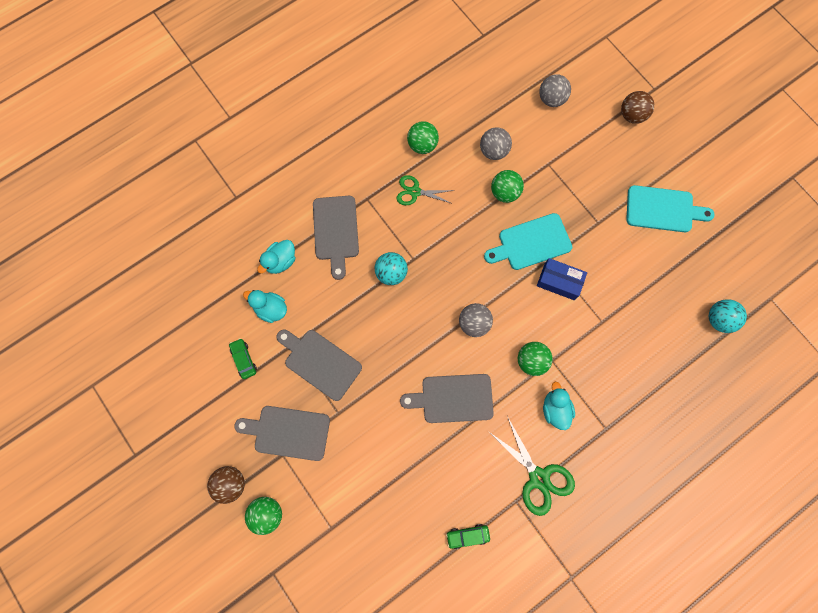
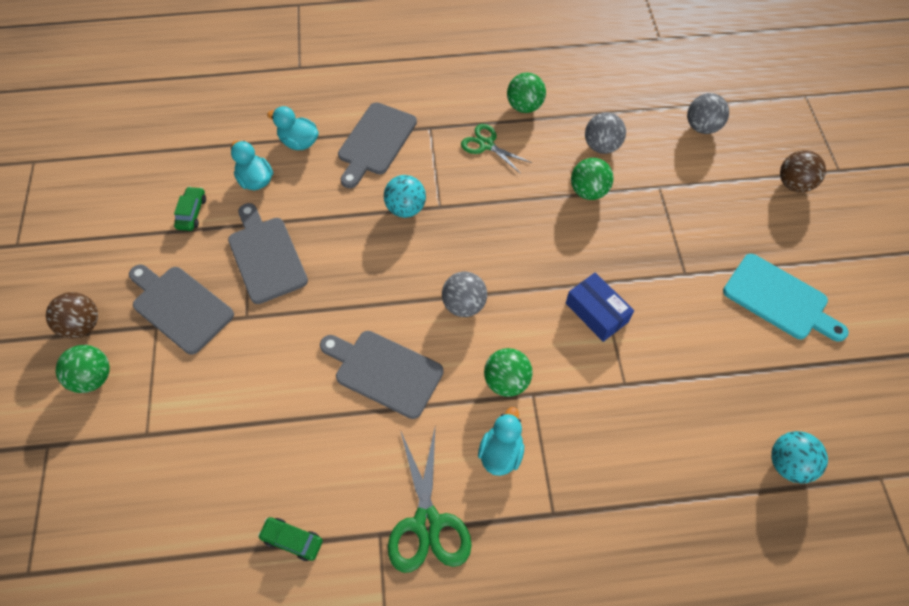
camera: 30 degrees right, 15 degrees down
turquoise duck [257,240,295,274] -> turquoise duck turned 45 degrees clockwise [267,106,319,150]
turquoise cutting board [484,213,572,270] -> none

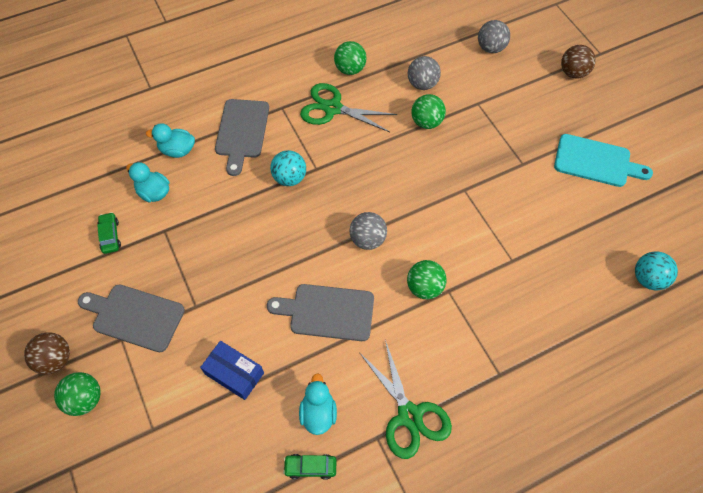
camera: 20 degrees left, 0 degrees up
grey cutting board [228,203,308,304] -> none
green scissors [461,124,532,174] -> green scissors [300,83,397,132], size x1.55
turquoise duck [478,407,524,476] -> turquoise duck moved to [299,373,337,435]
blue box [566,272,634,342] -> blue box moved to [200,341,264,400]

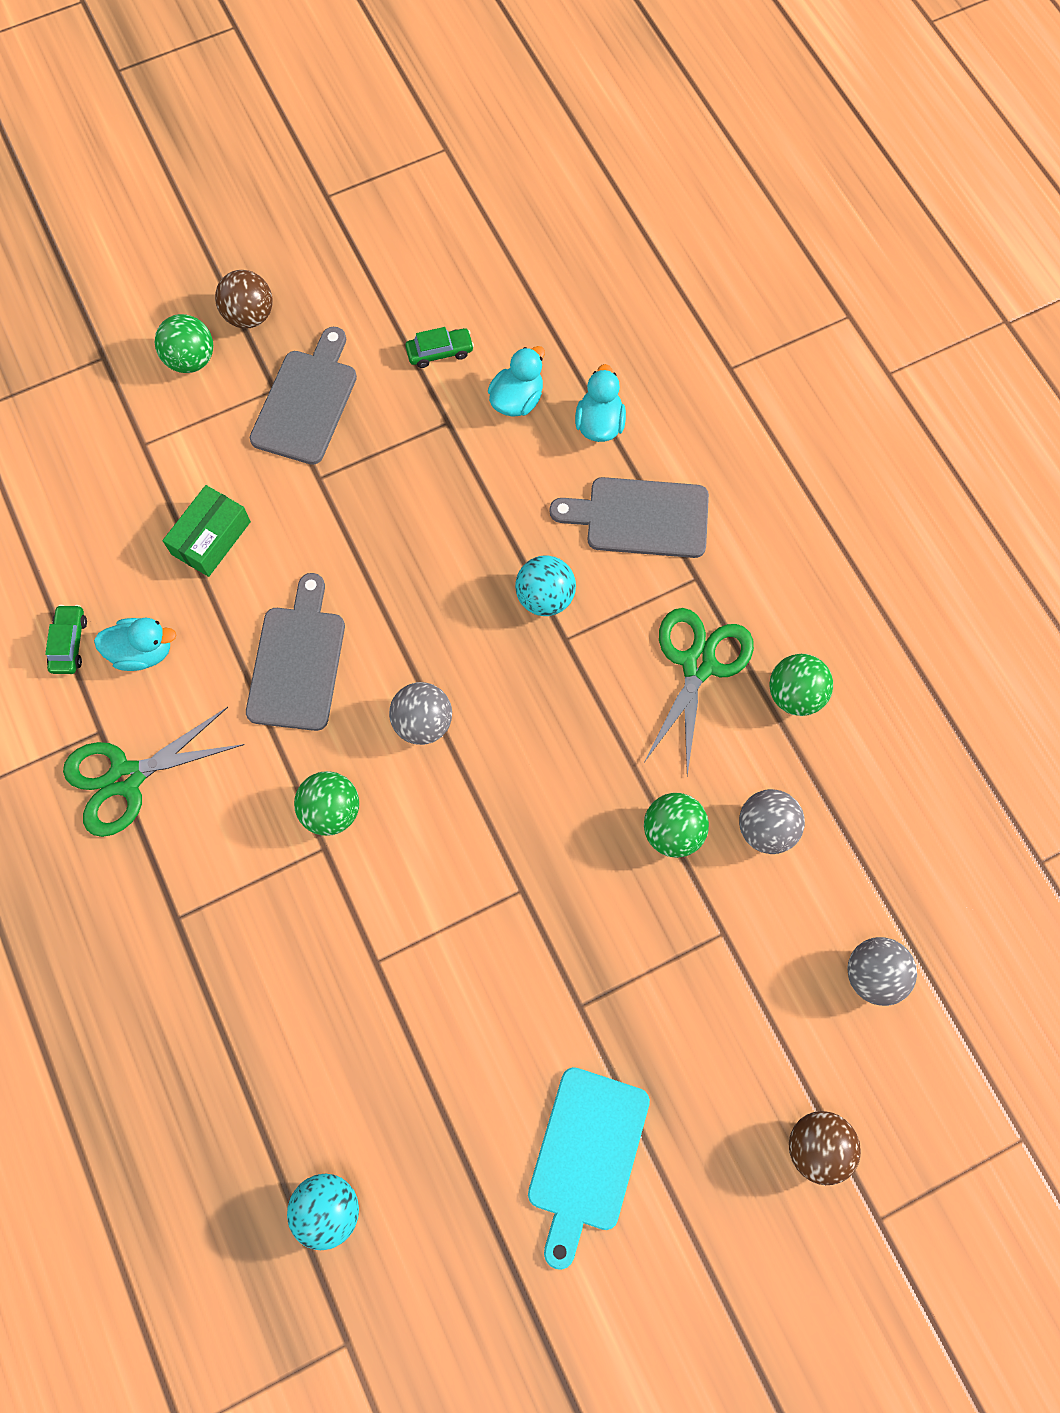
camera: 90 degrees right, 10 degrees up
blue box [200,341,264,400] -> green box [162,485,251,577]

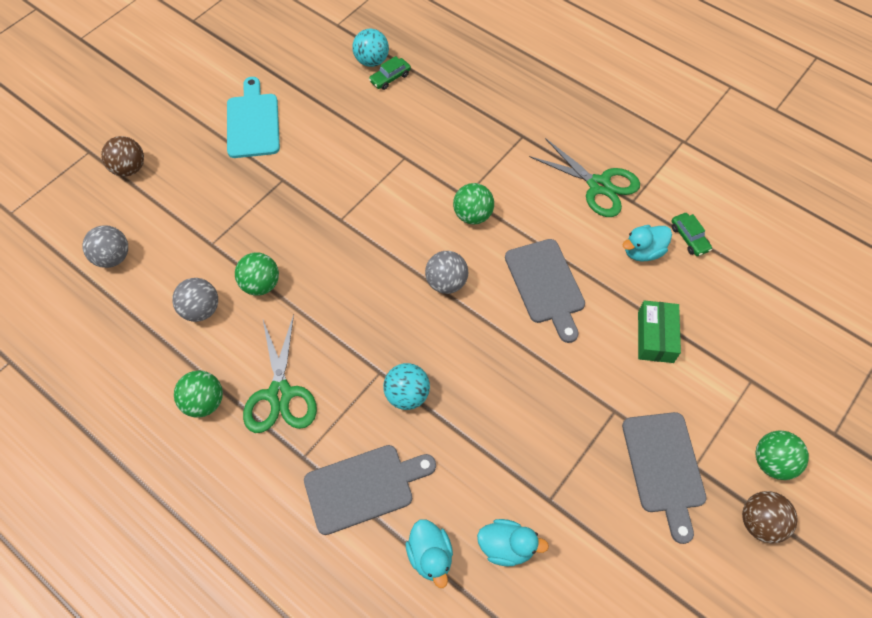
camera: 155 degrees right, 10 degrees down
green scissors [63,707,245,837] -> green scissors turned 90 degrees clockwise [529,138,640,217]
green car [405,327,474,368] -> green car moved to [369,56,411,90]
turquoise duck [488,346,545,417] -> turquoise duck turned 90 degrees counterclockwise [477,519,549,567]

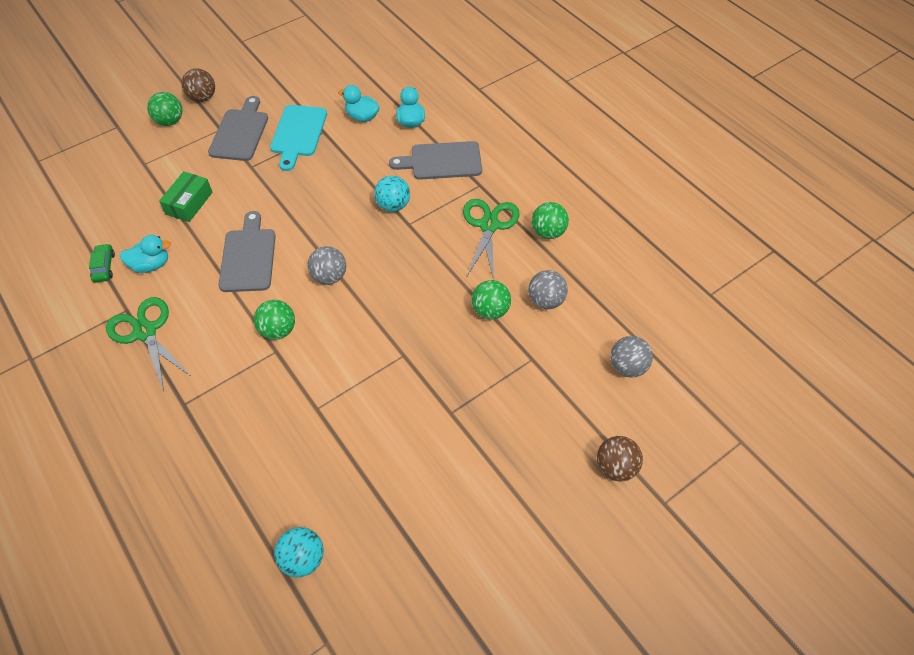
camera: 165 degrees left, 5 degrees down
turquoise cutting board [227,77,280,158] -> turquoise cutting board moved to [270,105,327,171]
green car [369,56,411,90] -> none

